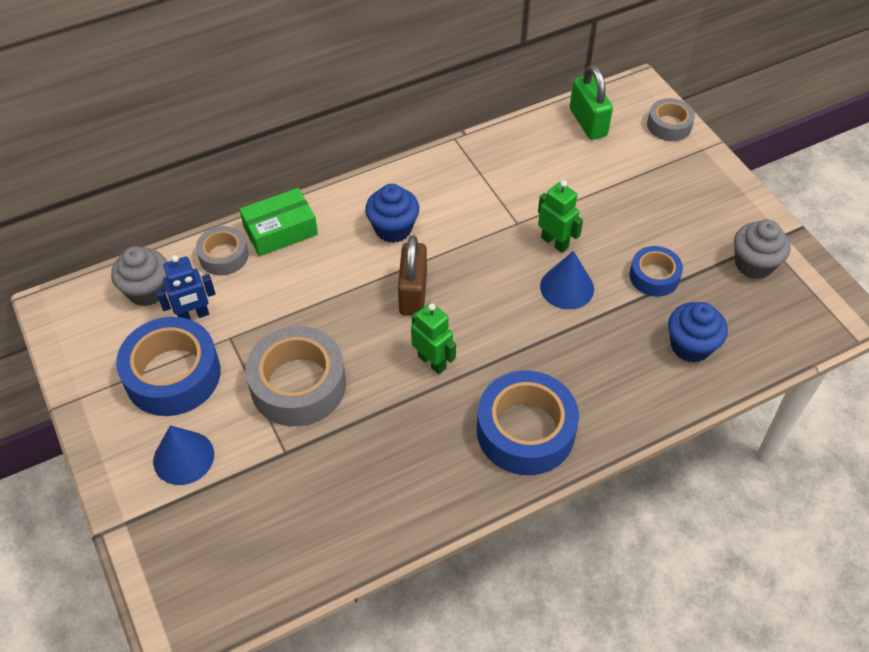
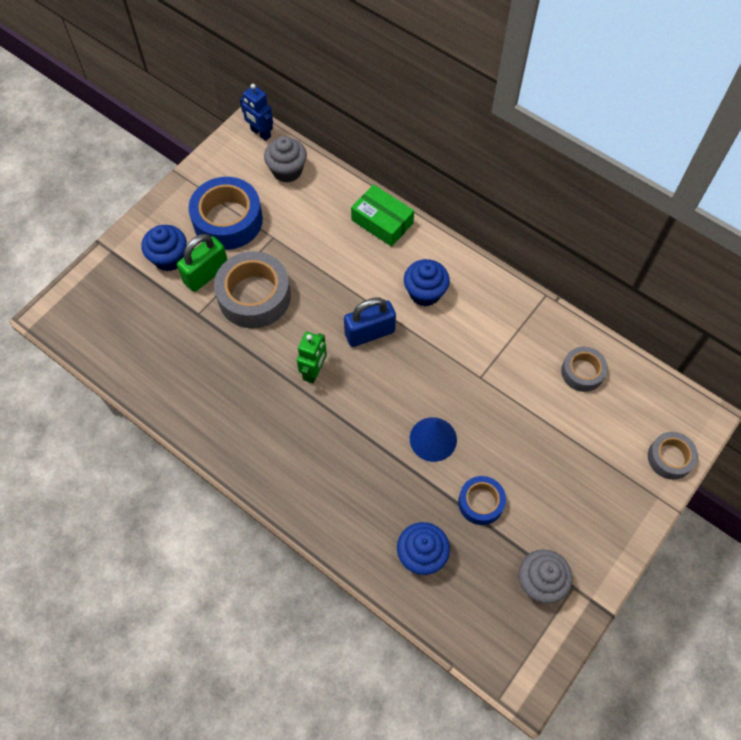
camera: 65 degrees right, 10 degrees up
blue cone [153,425,214,485] -> blue cupcake [142,225,187,271]
blue robot [156,255,216,320] -> blue robot moved to [240,84,273,141]
grey tape [196,226,248,276] -> grey tape moved to [561,347,608,392]
brown padlock [398,236,427,316] -> blue padlock [344,298,396,347]
blue tape [477,371,579,475] -> none
green robot [538,180,583,253] -> none
green padlock [570,65,613,140] -> green padlock moved to [177,234,228,292]

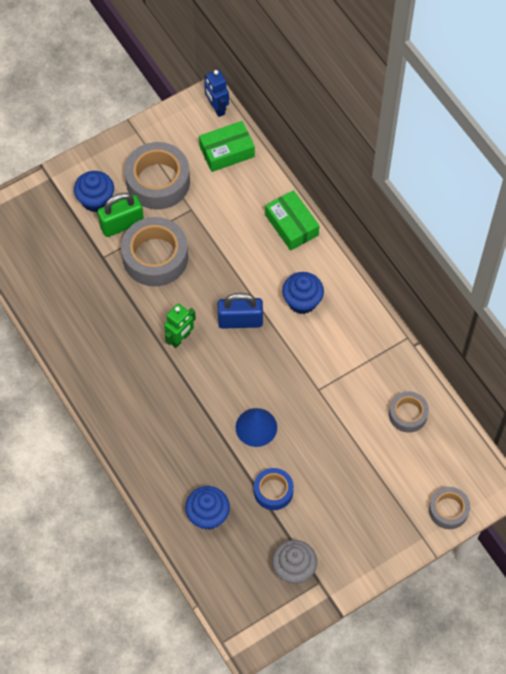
camera: 20 degrees right, 0 degrees up
blue tape [188,177,263,250] -> grey tape [124,142,190,209]
grey cupcake [264,136,307,183] -> green box [199,121,255,172]

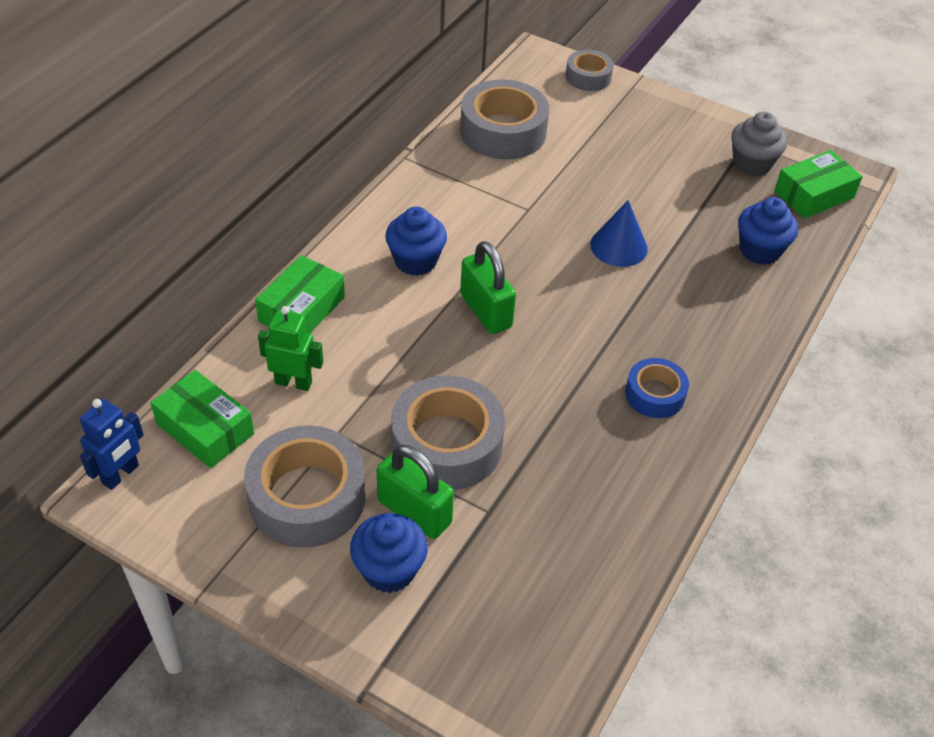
camera: 120 degrees left, 15 degrees down
green robot [164,303,196,348] -> green robot moved to [258,306,323,391]
blue padlock [218,293,263,329] -> green padlock [460,241,516,334]
blue tape [254,468,294,510] -> blue tape moved to [625,358,689,418]
grey tape [389,391,429,433] -> grey tape [460,79,549,159], size x1.78
none -> green box [774,150,863,218]

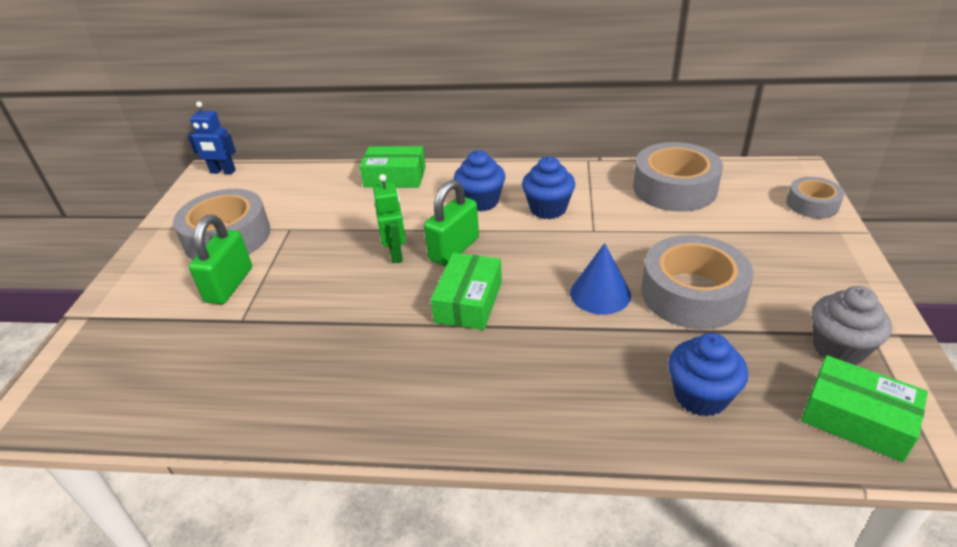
camera: 70 degrees right, 10 degrees down
green box [150,370,254,468] -> green box moved to [431,253,502,330]
green robot [258,306,323,391] -> green robot moved to [373,174,406,263]
blue cupcake [350,513,428,593] -> blue cupcake moved to [522,156,575,219]
grey tape [391,375,505,490] -> grey tape moved to [641,235,753,329]
blue tape [625,358,689,418] -> none

